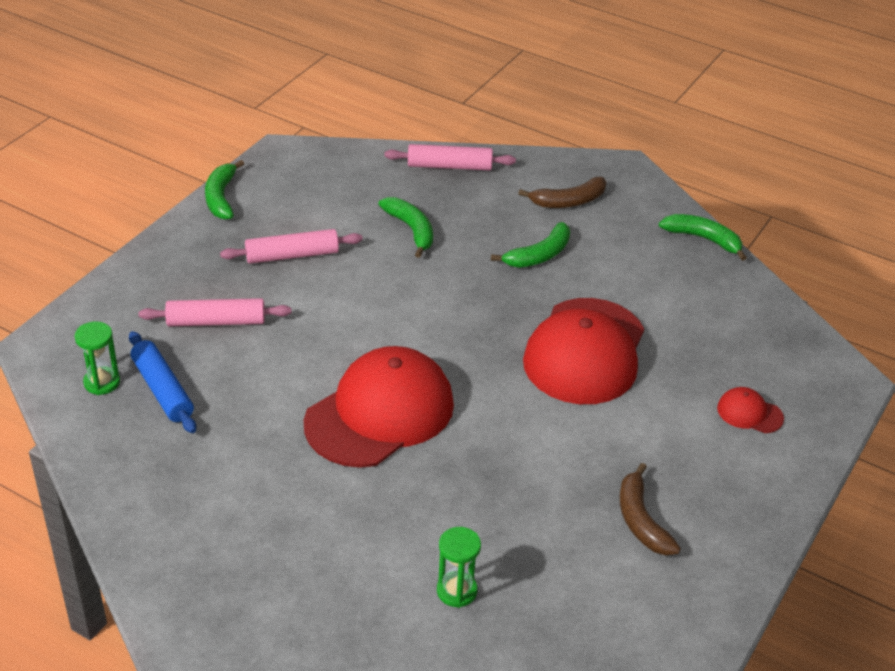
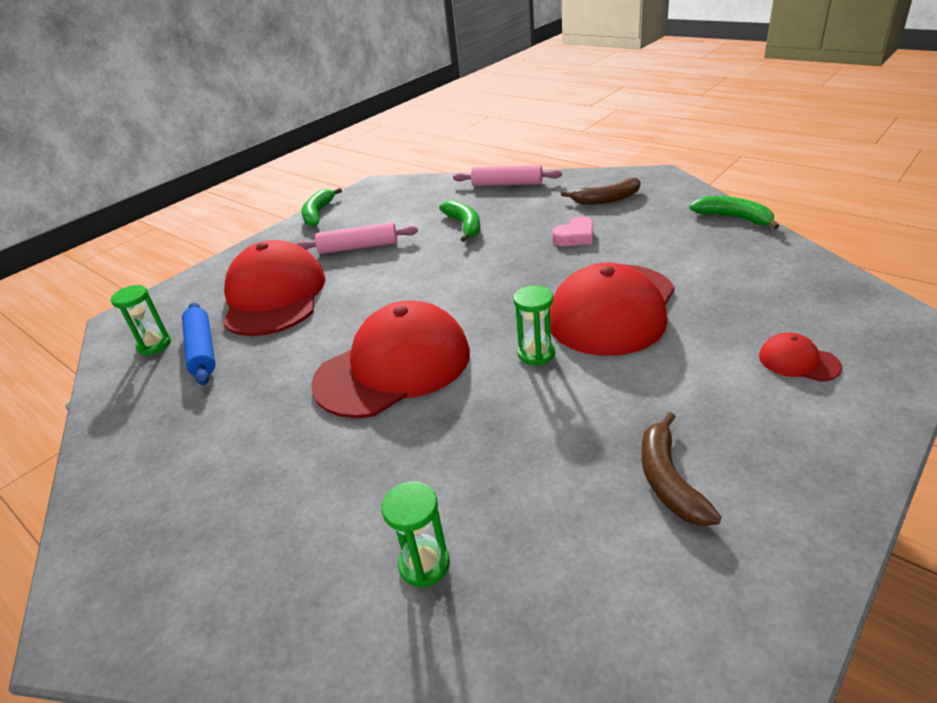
camera: 15 degrees right, 5 degrees down
pink rolling pin [139,298,291,326] -> red cap [223,240,325,336]
green banana [491,222,570,268] -> pink heart [552,217,593,246]
none -> green hourglass [514,286,555,366]

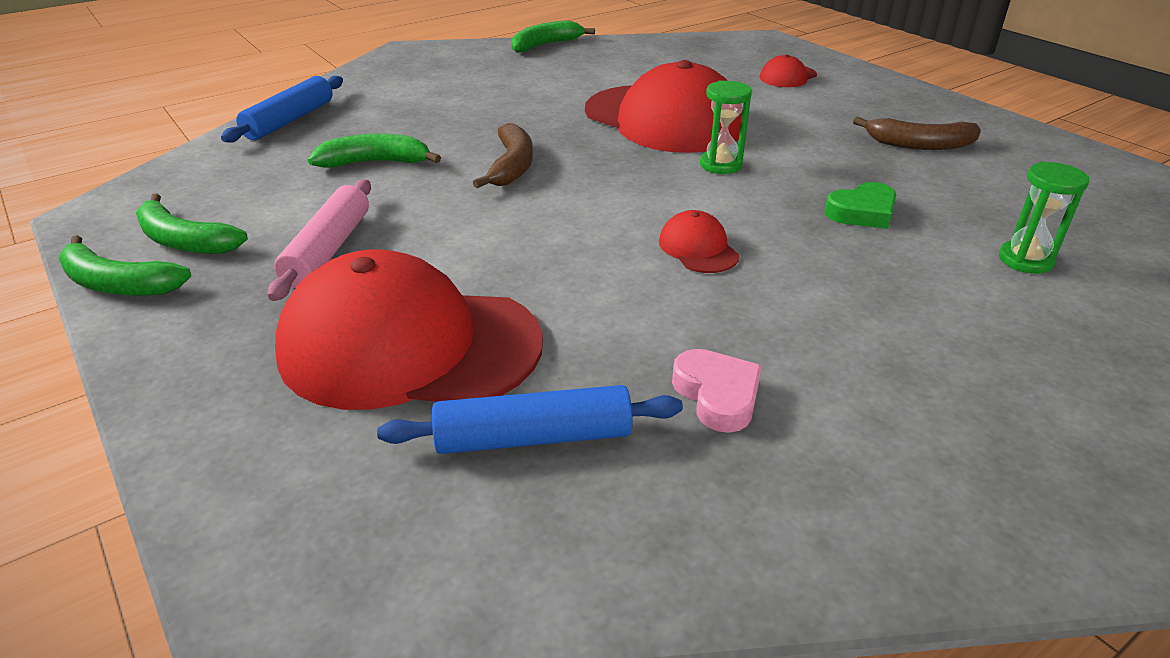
camera: 80 degrees left, 0 degrees up
green hourglass [111,285,171,356] -> none
red cap [311,300,470,418] -> red cap [659,210,739,273], size x0.42
pink rolling pin [453,165,562,186] -> blue rolling pin [221,76,343,143]
pink heart [552,217,593,246] -> pink heart moved to [672,349,762,433]
brown banana [561,178,641,205] -> brown banana moved to [473,123,533,188]
none -> green banana [136,193,248,254]
none -> green heart [825,182,896,229]

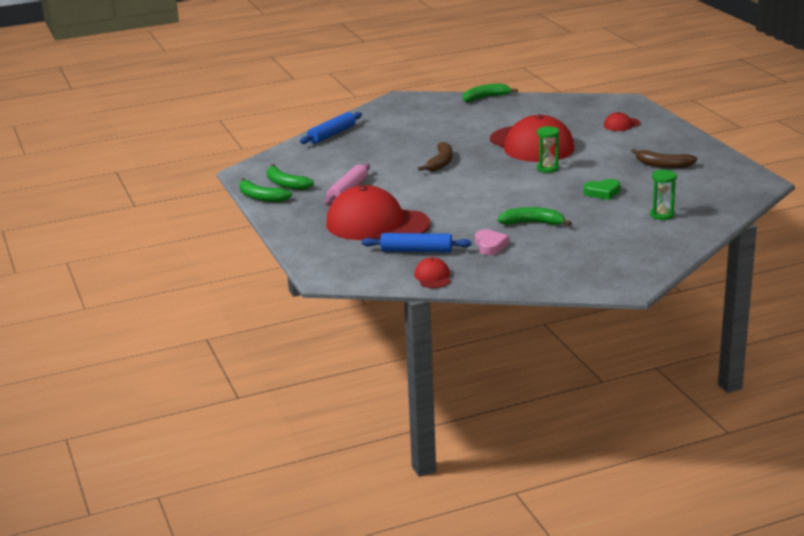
camera: 15 degrees right, 10 degrees down
green banana [308,134,441,168] -> green banana moved to [497,207,571,226]
red cap [659,210,739,273] -> red cap moved to [415,257,451,288]

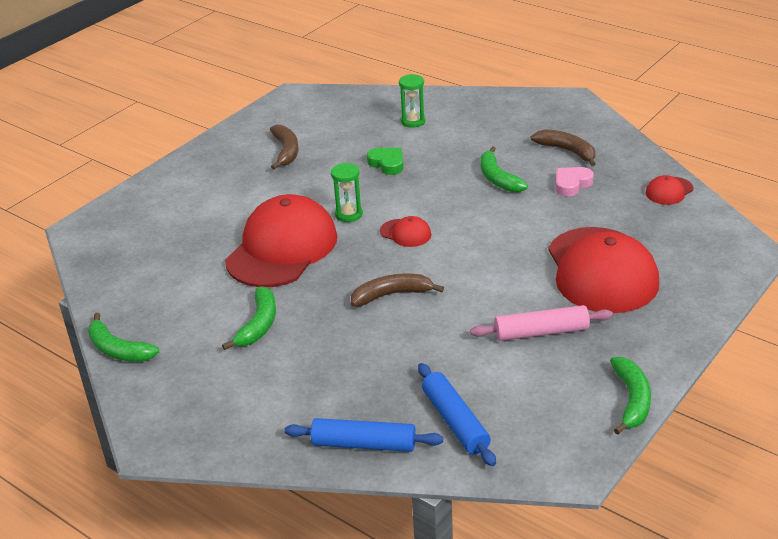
camera: 120 degrees left, 10 degrees up
green banana [267,164,314,190] -> green banana moved to [222,286,276,350]
blue rolling pin [362,233,471,252] -> blue rolling pin moved to [418,363,496,466]
red cap [604,112,640,131] -> red cap moved to [380,216,431,247]
none -> brown banana [531,129,595,166]

